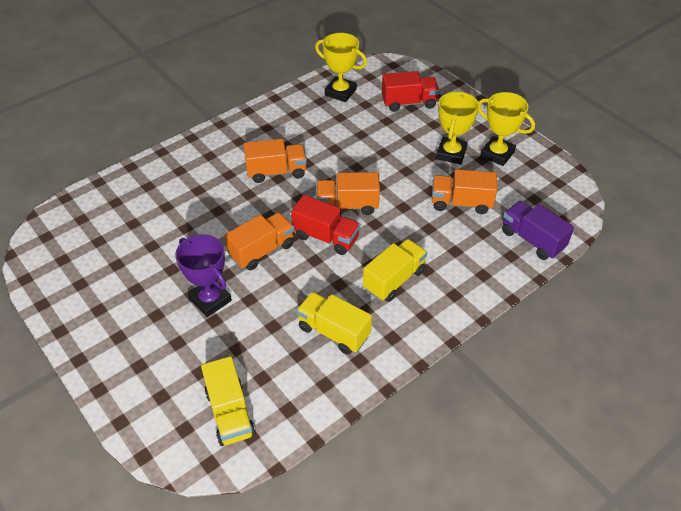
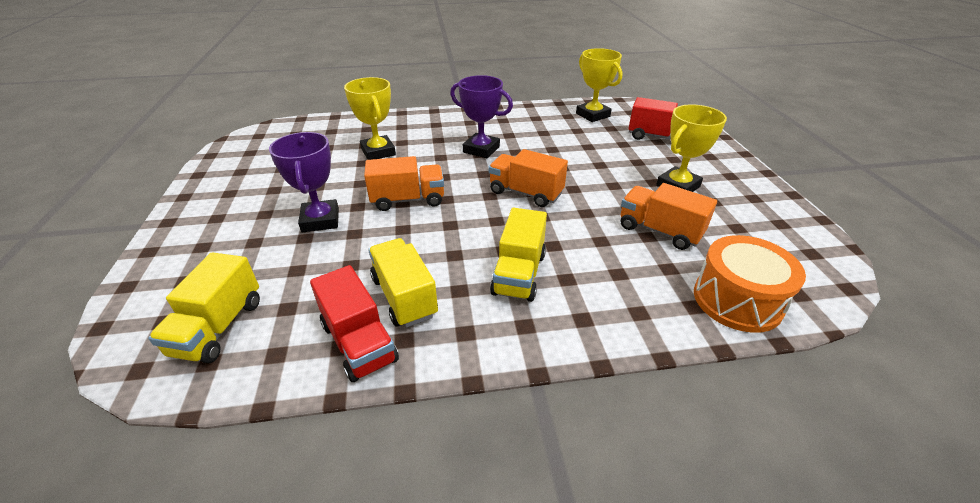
camera: 30 degrees right, 10 degrees down
orange truck [244,139,307,183] -> purple trophy [450,75,513,158]
red truck [291,195,360,255] -> red truck moved to [310,265,399,382]
yellow truck [363,239,427,302] -> yellow truck turned 120 degrees clockwise [490,208,547,302]
yellow trophy [478,92,535,166] -> yellow trophy moved to [344,77,396,160]
purple truck [502,201,574,260] -> orange drum [694,235,806,333]

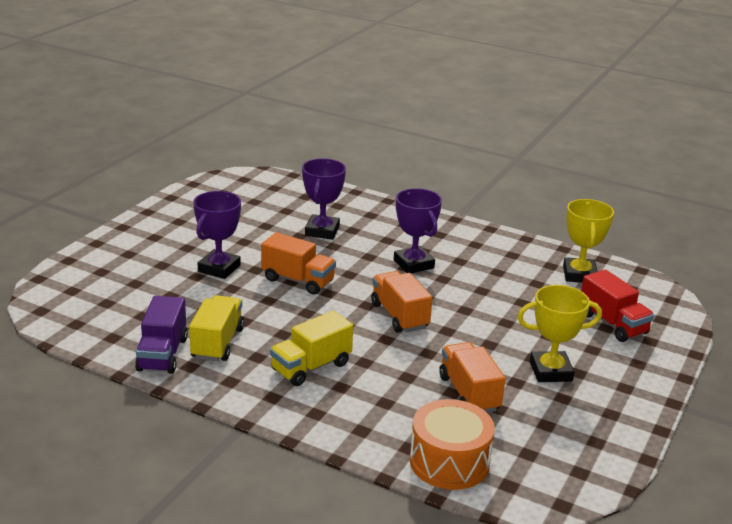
camera: 35 degrees right, 10 degrees down
yellow truck [148,252,260,363] -> none
red truck [310,265,399,382] -> purple truck [135,296,188,374]
yellow trophy [344,77,396,160] -> purple trophy [302,158,346,240]

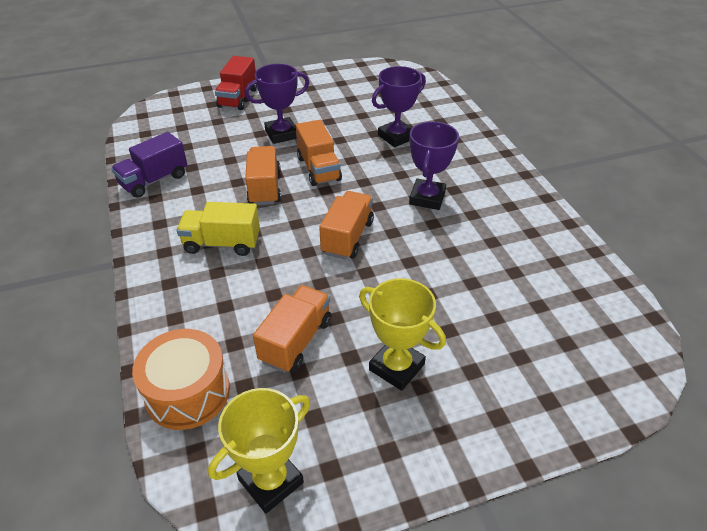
camera: 45 degrees right, 15 degrees up
yellow truck [189,295,244,361] -> none
yellow trophy [563,199,614,283] -> yellow trophy moved to [208,388,310,513]
red truck [581,270,654,342] -> red truck moved to [215,56,257,110]
none -> orange truck [245,146,281,205]

